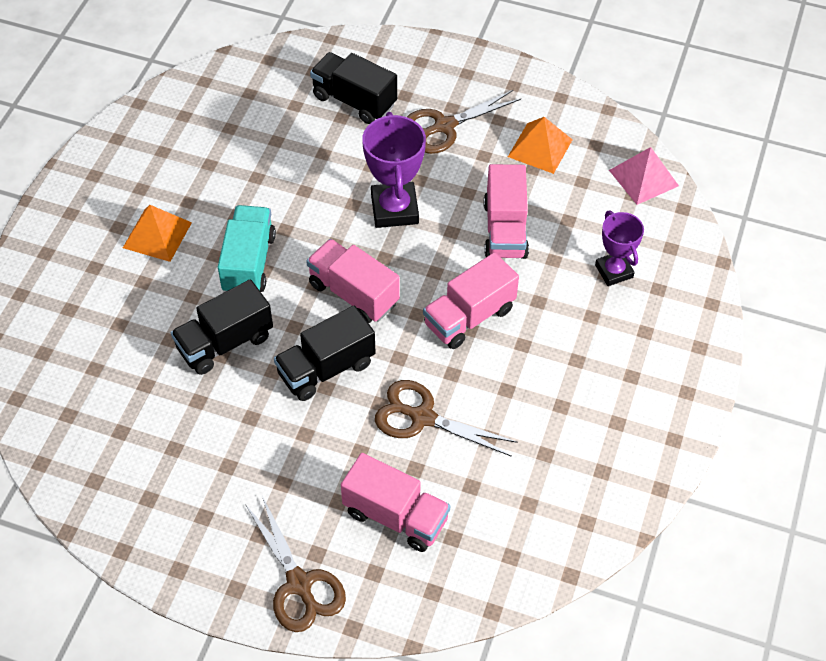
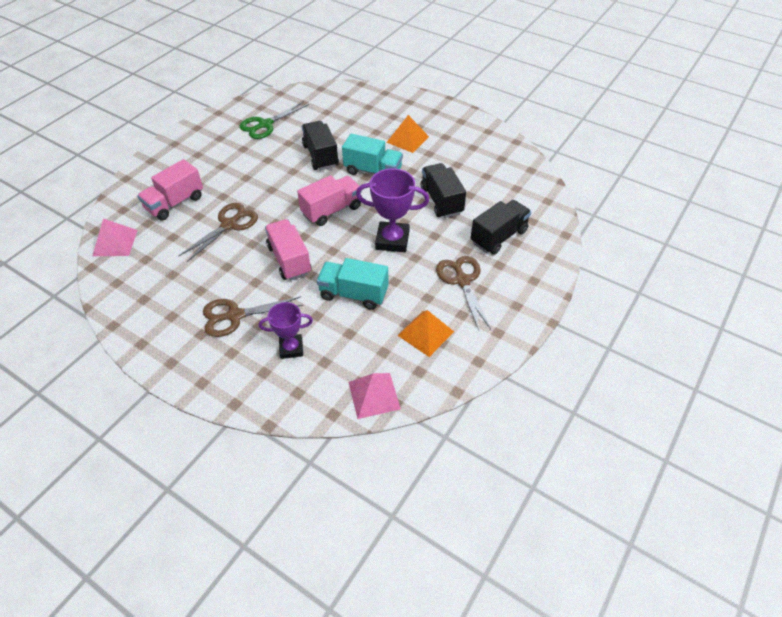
camera: 105 degrees right, 5 degrees down
brown scissors [245,496,346,632] -> brown scissors moved to [203,296,303,337]
black truck [274,306,376,401] -> black truck moved to [421,163,466,218]
pink truck [484,164,529,259] -> turquoise truck [317,258,388,310]
none -> pink pyramid [92,218,138,256]
none -> green scissors [239,101,309,139]

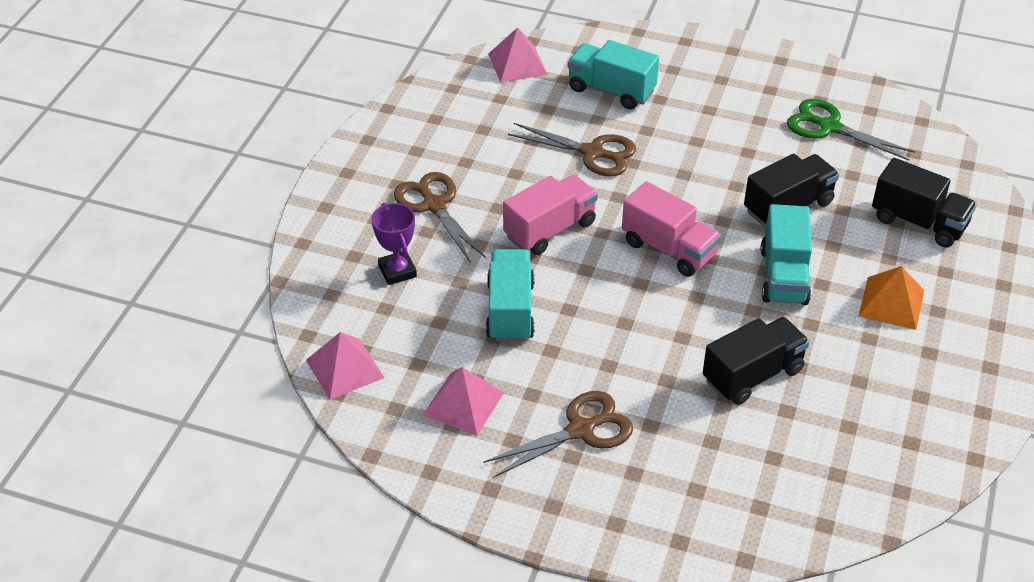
camera: 75 degrees right, 5 degrees down
pink truck [137,159,203,220] -> turquoise truck [568,40,659,109]
purple trophy [356,169,429,252] -> none
orange pyramid [397,310,454,357] -> pink pyramid [423,367,504,435]
black truck [471,200,531,255] -> black truck moved to [872,158,977,248]

